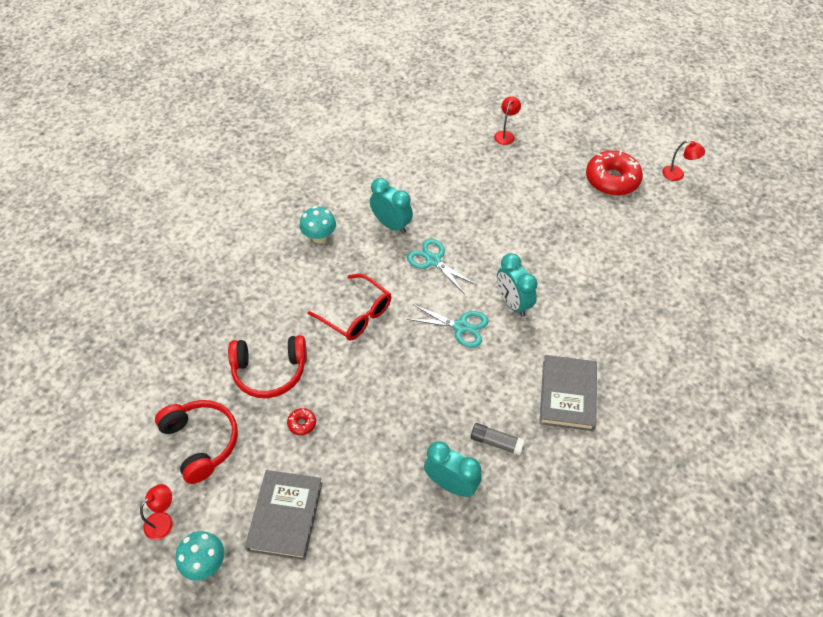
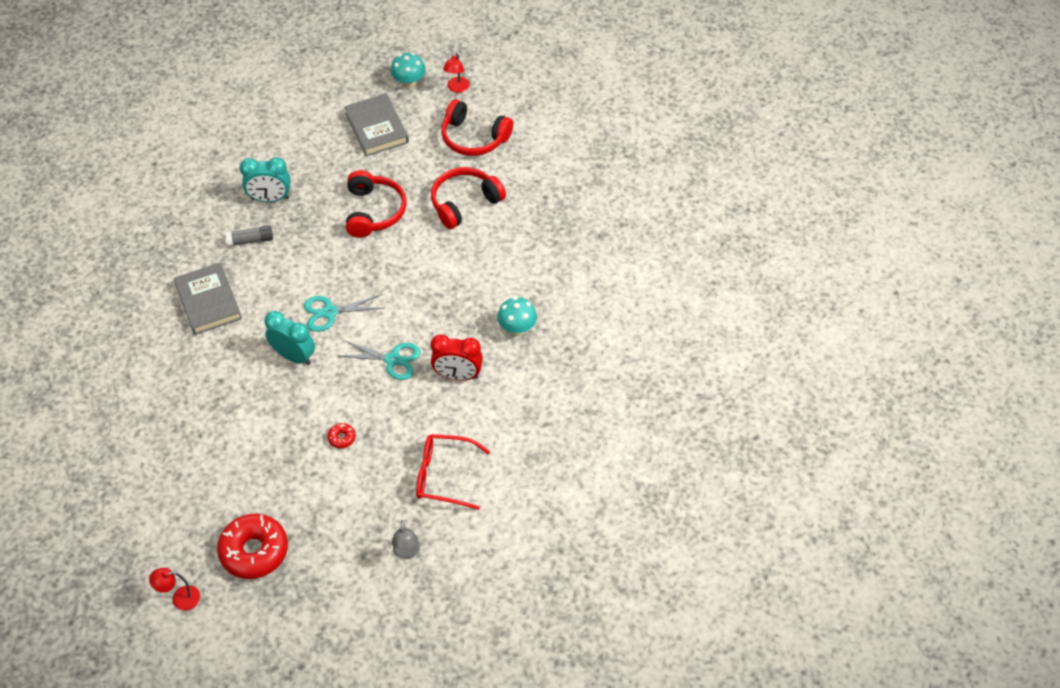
camera: 150 degrees right, 0 degrees up
red donut [287,408,316,435] -> red donut moved to [327,423,356,448]
red glasses [308,274,391,341] -> red glasses moved to [416,434,490,510]
turquoise clock [370,178,413,234] -> red clock [430,334,483,381]
red lamp [494,96,521,145] -> grey lamp [392,520,420,559]
none -> red headphones [346,170,407,238]

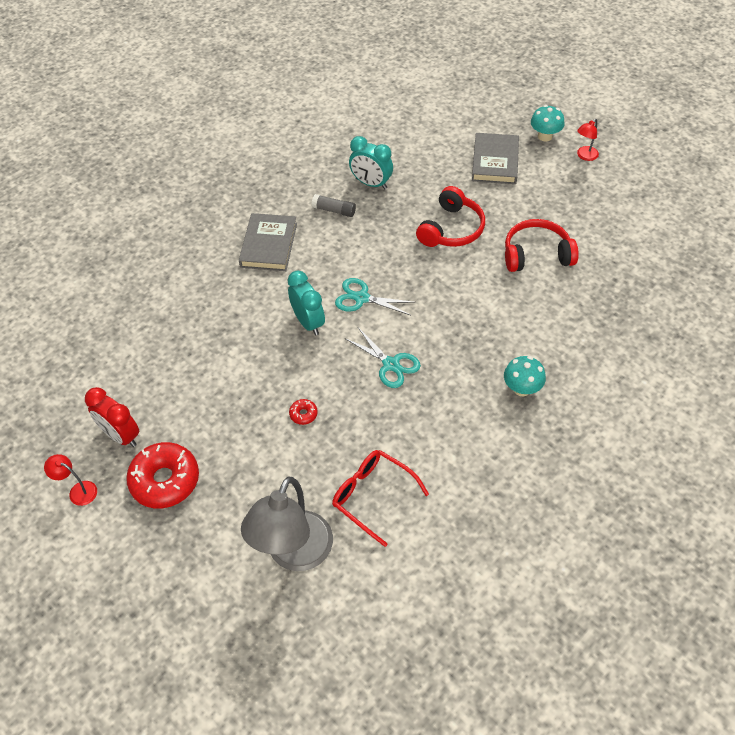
camera: 30 degrees right, 0 degrees up
grey lamp [392,520,420,559] -> grey lamp [241,477,333,571], size x2.27
red clock [430,334,483,381] -> red clock moved to [85,387,139,447]
red headphones [441,99,513,156] -> none

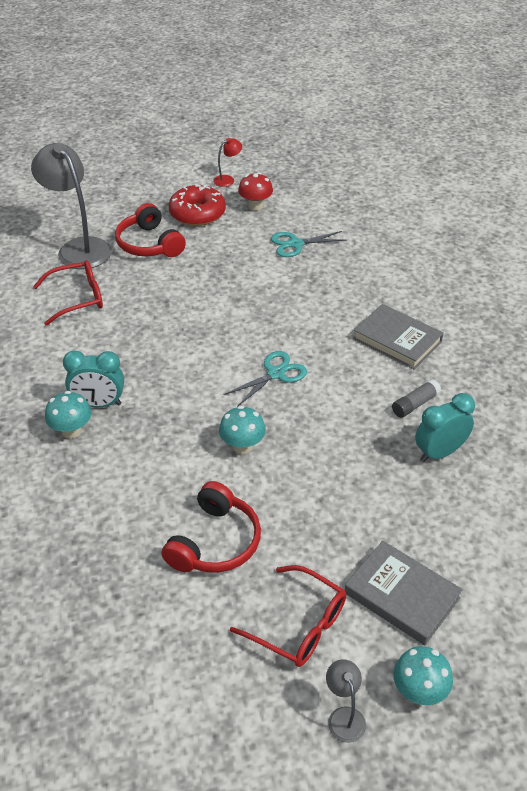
camera: 120 degrees right, 10 degrees down
red clock [85,387,139,447] -> red mushroom [238,173,273,210]
turquoise clock [288,271,325,335] -> turquoise clock moved to [63,350,124,407]
red donut [289,399,318,425] -> none
turquoise scissors [346,327,421,388] -> turquoise scissors moved to [271,231,347,257]
red headphones [416,186,485,247] -> red headphones moved to [115,203,186,257]
red lamp [577,119,599,161] -> grey lamp [326,659,366,743]
none -> turquoise mushroom [219,406,266,454]
none -> red glasses [230,565,346,667]

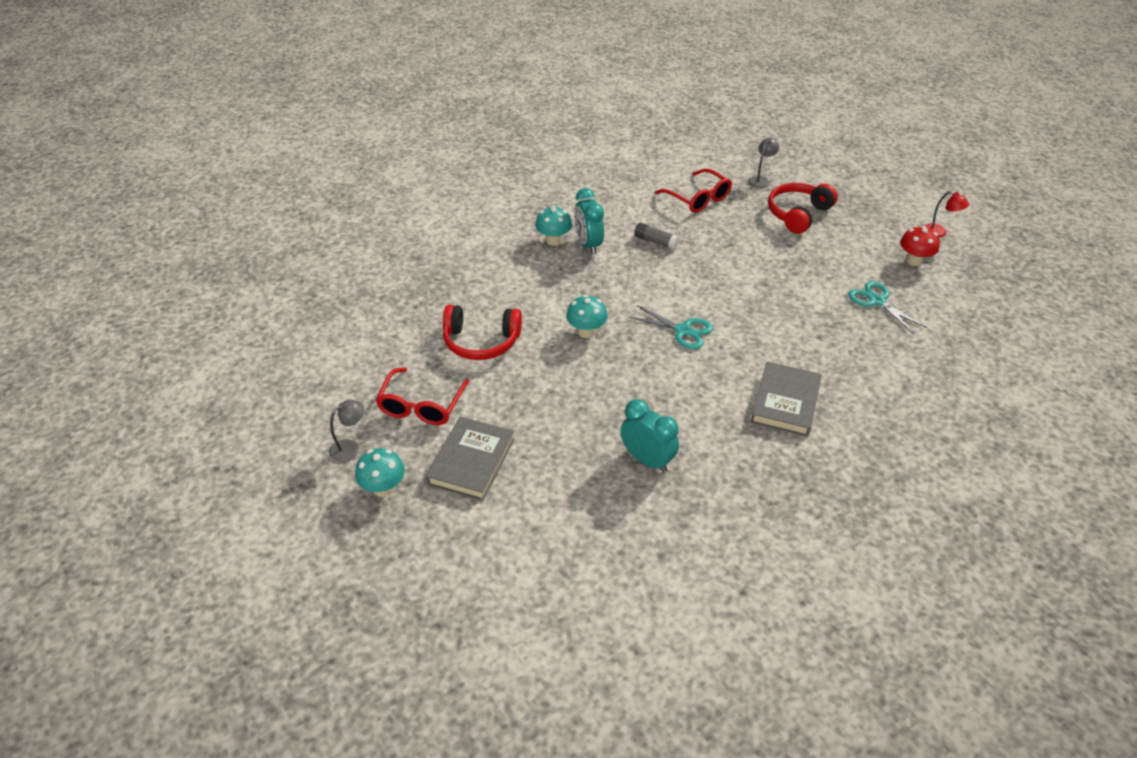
camera: 70 degrees right, 0 degrees up
grey lamp [31,143,112,269] -> grey lamp [748,138,779,188], size x0.44
red donut [169,184,226,226] -> none
grey glue stick [392,379,441,418] -> grey glue stick moved to [634,223,680,250]

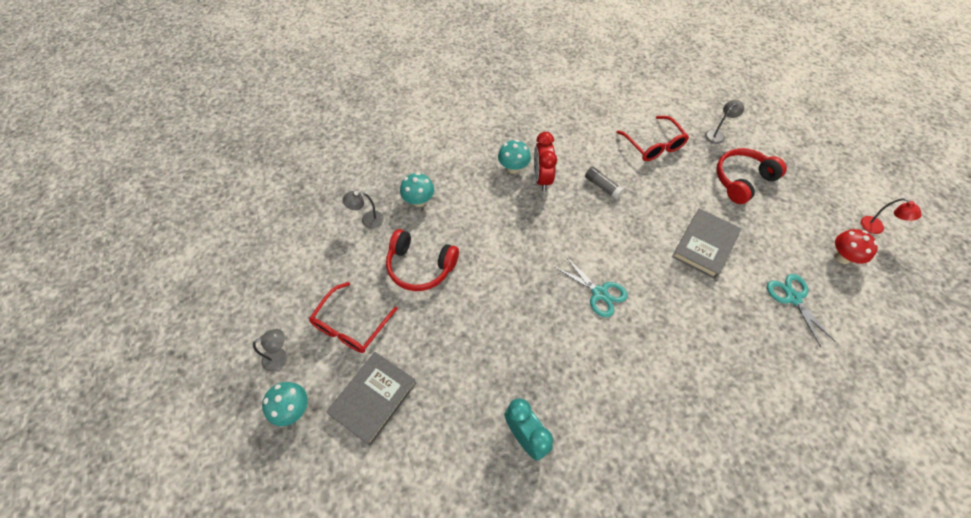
camera: 15 degrees right, 15 degrees up
turquoise mushroom [566,295,608,338] -> turquoise mushroom moved to [400,172,434,207]
turquoise clock [574,188,604,255] -> red clock [534,132,557,191]
grey book [751,361,822,437] -> grey book moved to [672,208,741,279]
none -> grey lamp [342,191,384,228]

